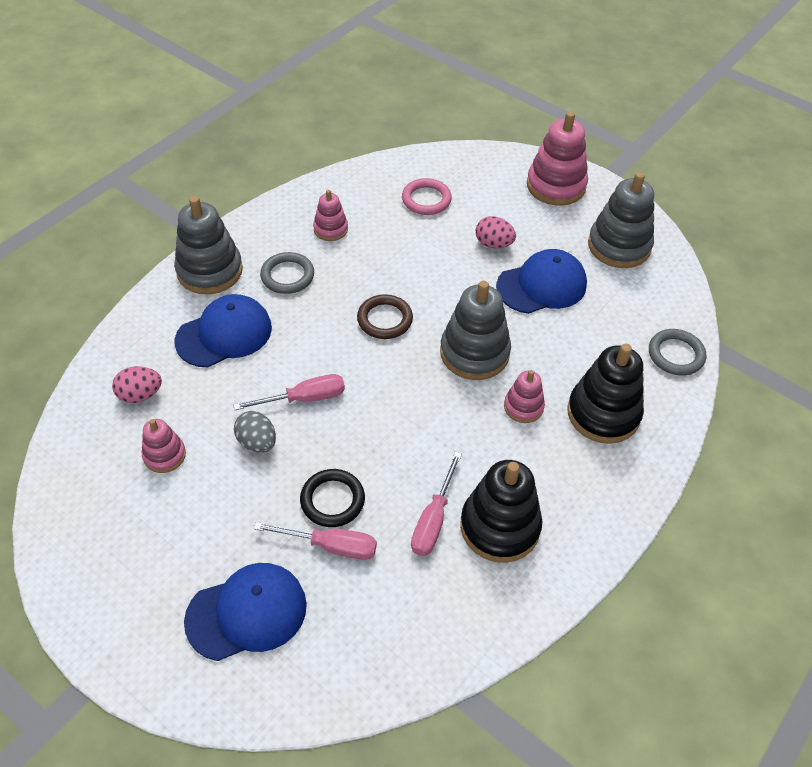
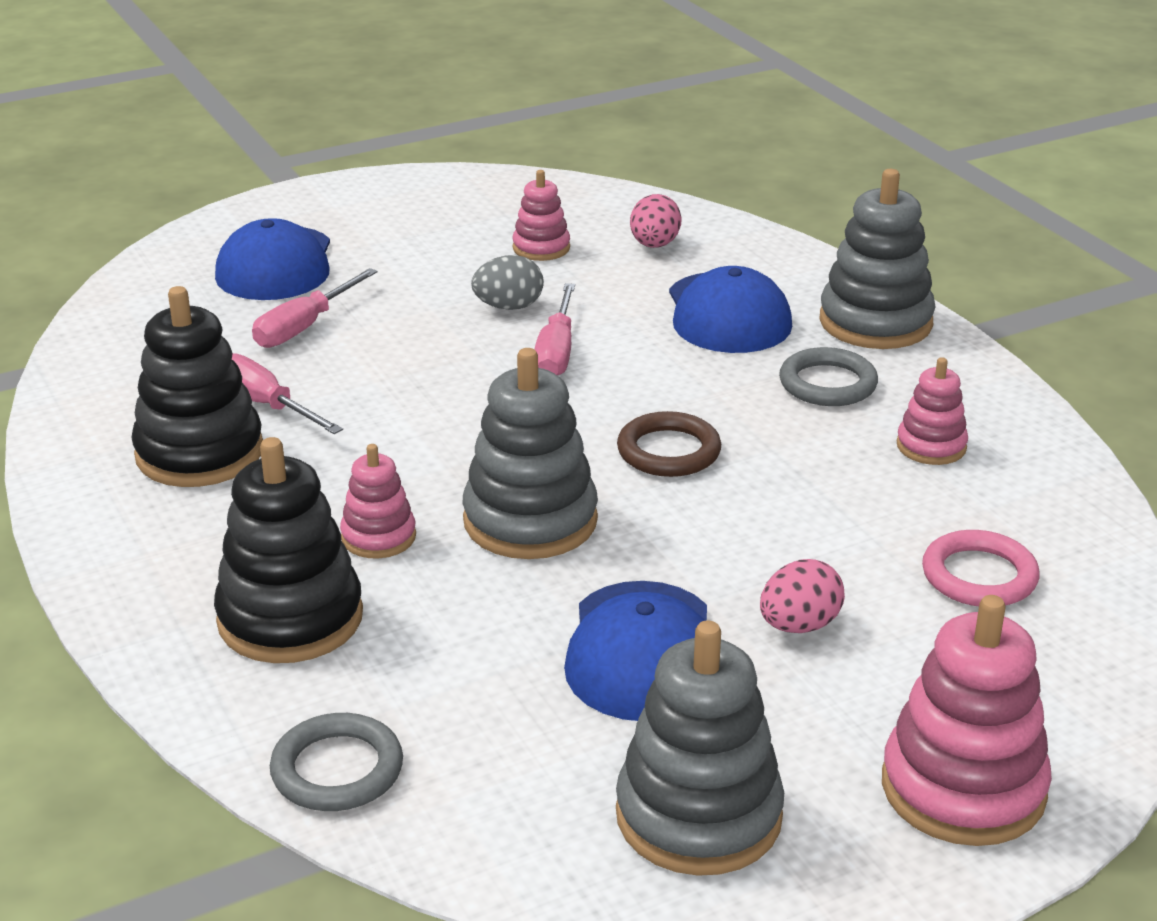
camera: 115 degrees right, 20 degrees down
black ring [300,469,365,527] -> none

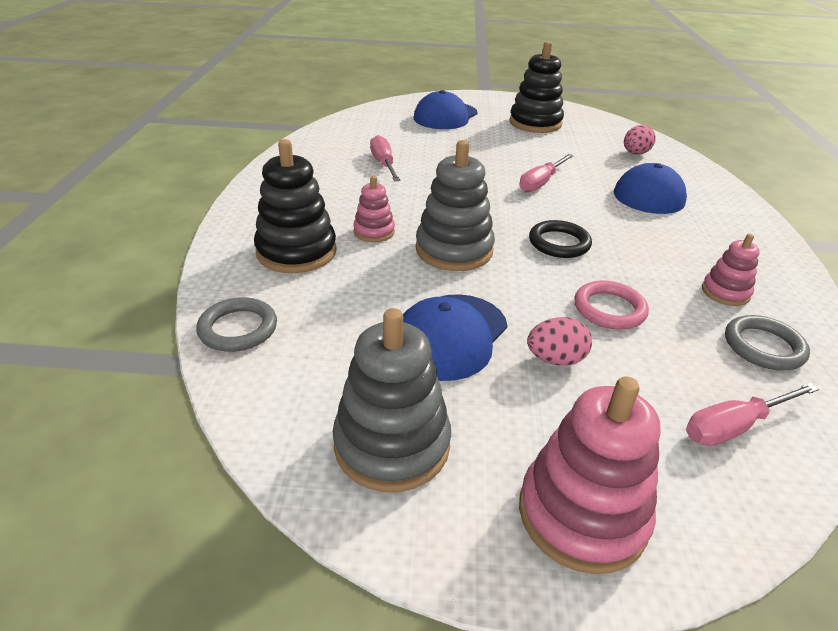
camera: 30 degrees right, 5 degrees up
black stacking toy [131,286,263,487] -> black stacking toy moved to [509,41,564,133]
pink screwdriver [252,268,378,348] -> pink screwdriver moved to [686,383,819,446]
grey egg [471,255,544,310] -> none
pink stacking toy [513,170,570,261] -> none
brown ring [617,411,721,477] -> black ring [529,220,592,258]
grey ring [779,347,878,406] -> grey ring moved to [725,315,810,371]
grey stacking toy [819,169,935,349] -> none
pink ring [922,530,1040,606] -> pink ring moved to [574,281,649,330]

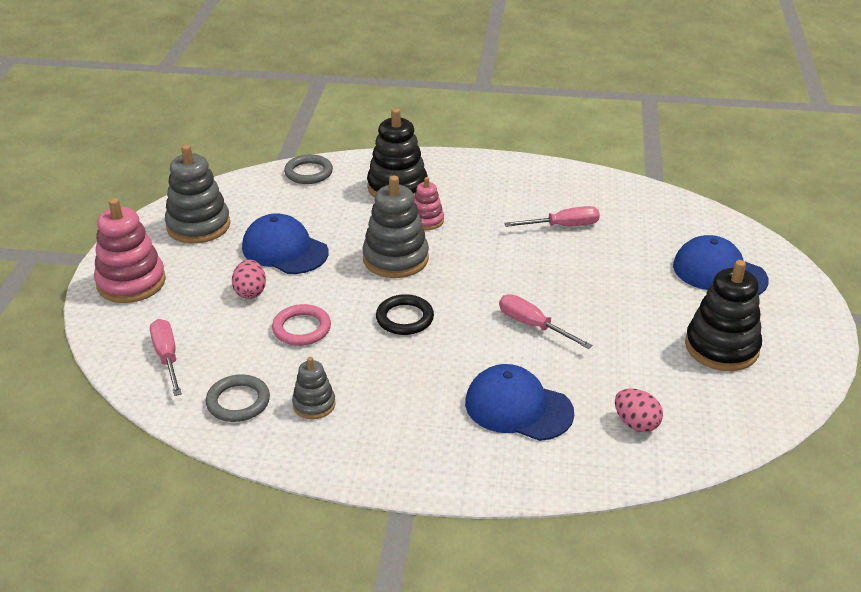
camera: 95 degrees right, 0 degrees up
pink stacking toy [702,234,760,306] -> grey stacking toy [292,357,335,419]

